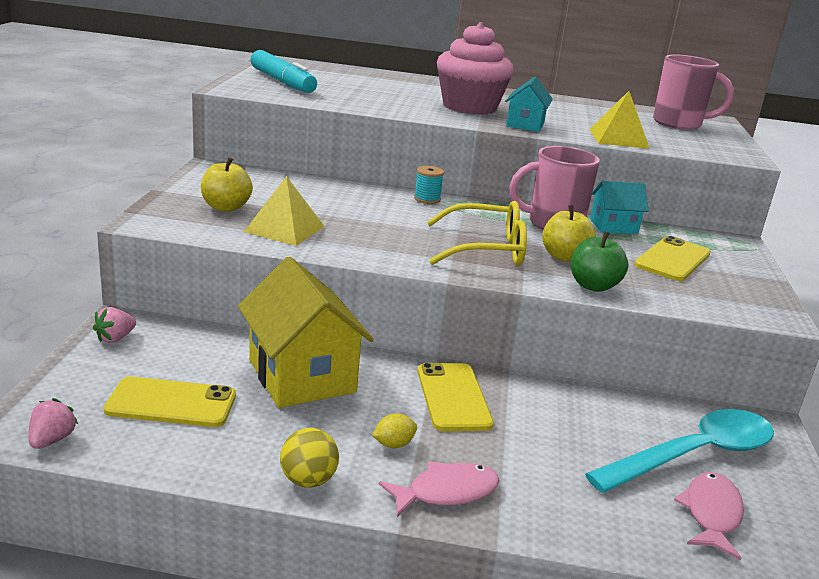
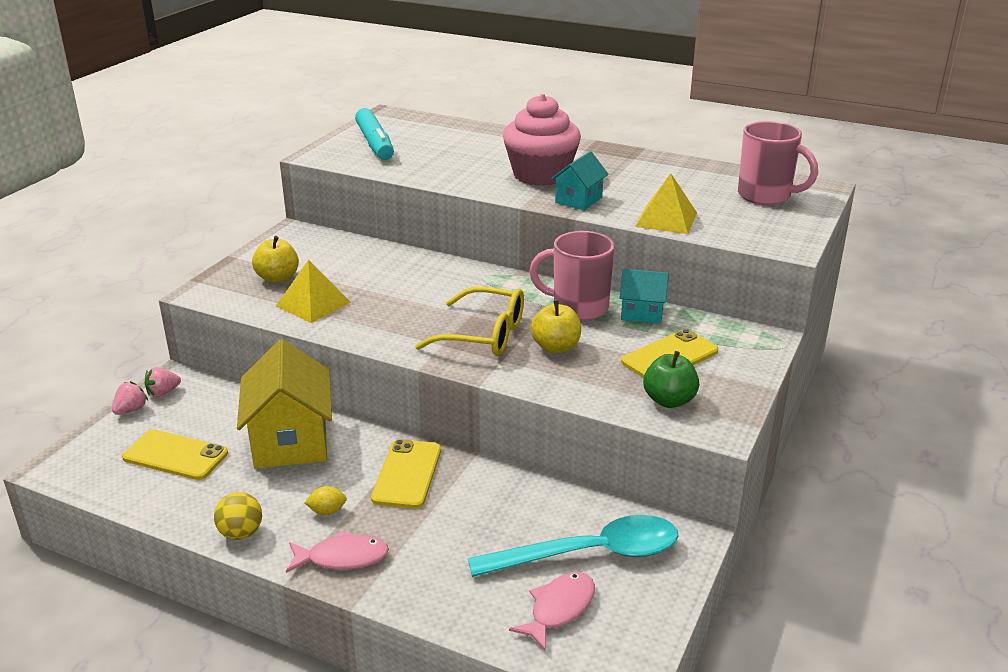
camera: 20 degrees right, 5 degrees up
pink strawberry [29,398,78,449] -> pink strawberry moved to [112,381,148,415]
turquoise spool [414,166,444,204] -> none
green apple [571,231,628,292] -> green apple moved to [643,351,699,408]

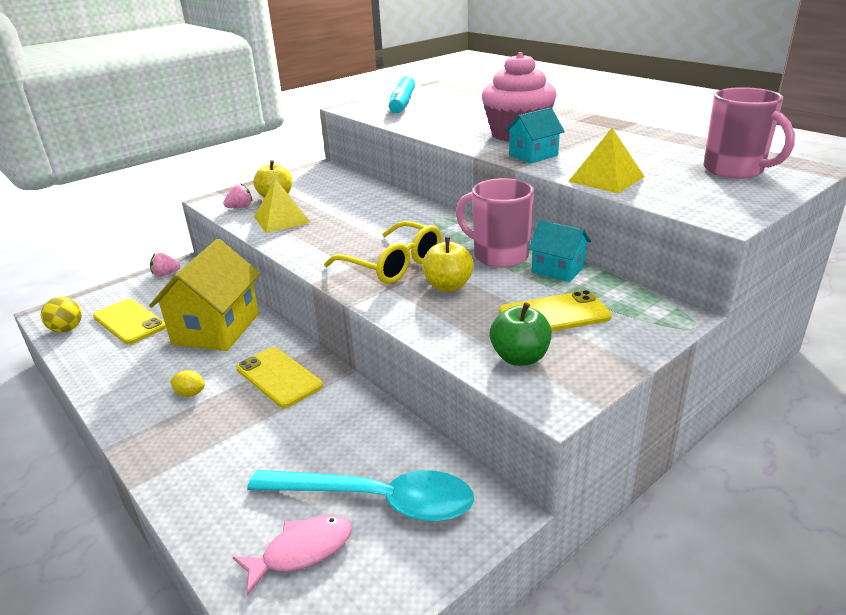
camera: 25 degrees right, 0 degrees up
pink strawberry [112,381,148,415] -> pink strawberry moved to [223,183,252,208]
yellow ball [214,492,262,540] -> yellow ball moved to [41,297,82,333]
pink fish [286,531,389,573] -> none
yellow phone [371,439,441,509] -> yellow phone turned 75 degrees counterclockwise [236,347,323,408]

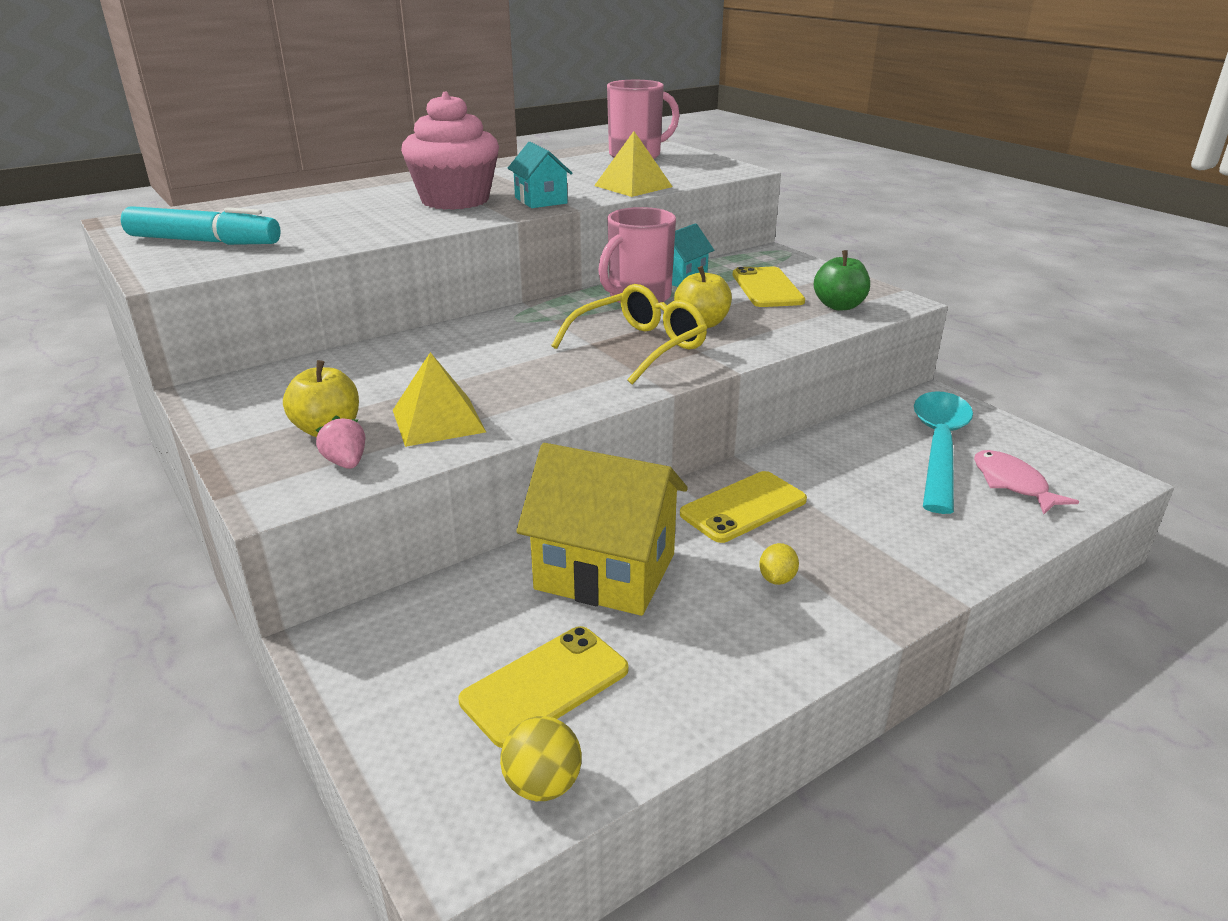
camera: 85 degrees left, 0 degrees up
pink strawberry [150,253,180,277] -> none

